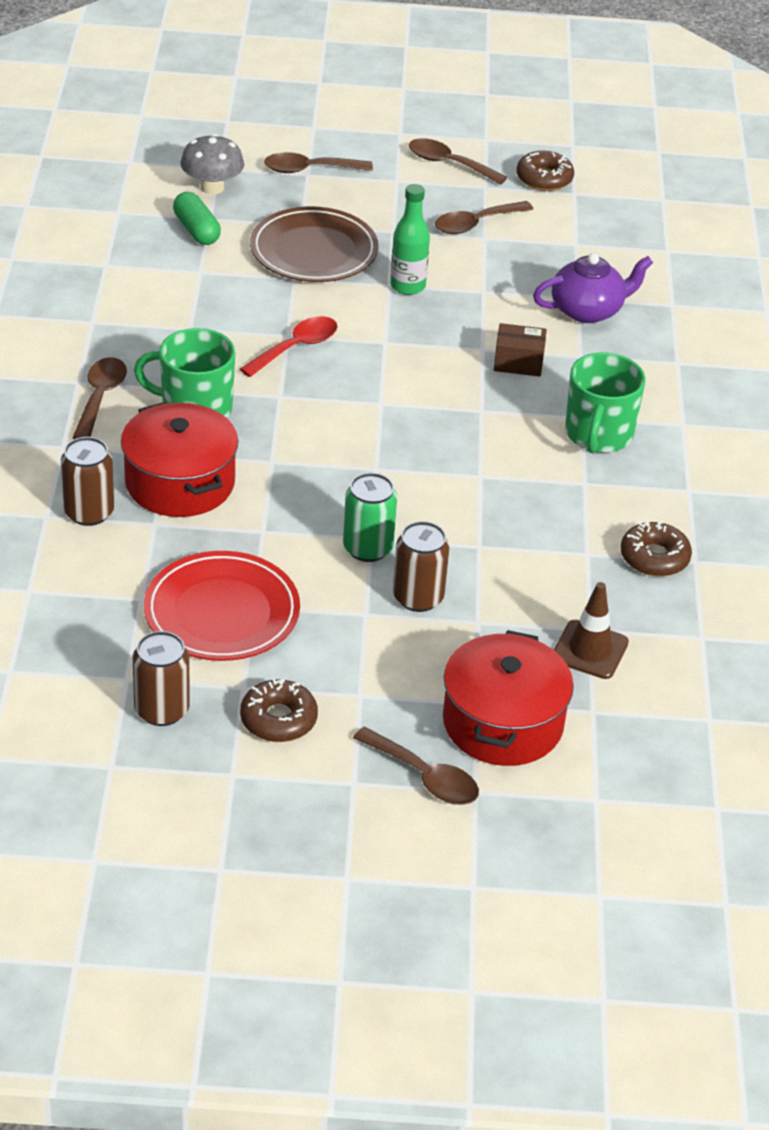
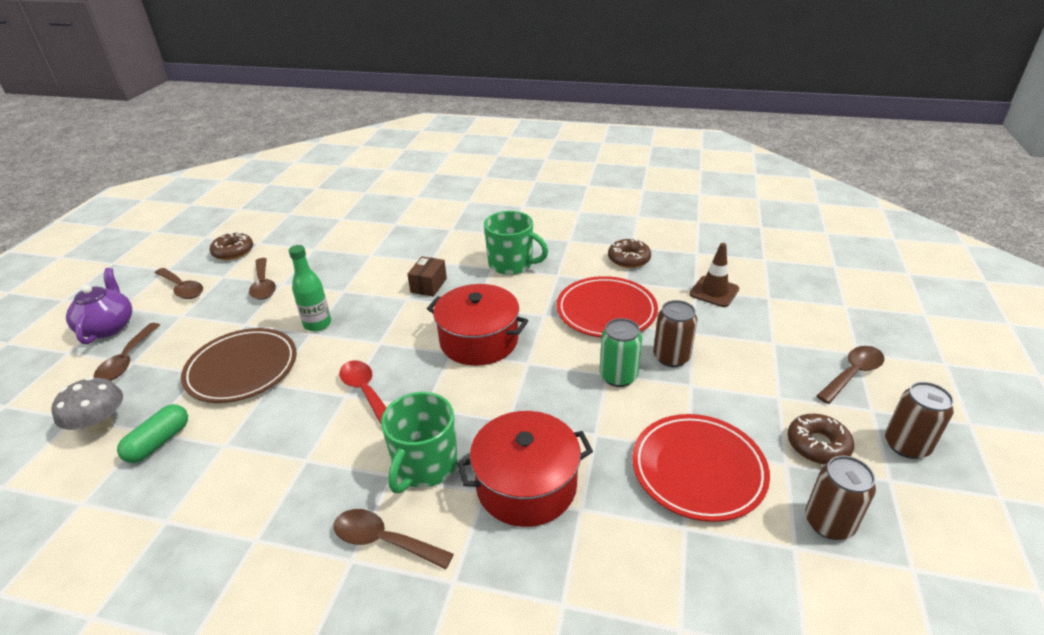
camera: 75 degrees left, 5 degrees down
brown can [61,437,114,526] -> brown can moved to [885,382,954,459]
green capsule [173,192,221,245] -> green capsule turned 45 degrees counterclockwise [117,404,188,463]
brown spoon [409,138,507,185] -> brown spoon turned 90 degrees counterclockwise [155,268,203,299]
red pot [443,630,574,766] -> red pot moved to [427,284,528,366]
purple teapot [533,253,653,323] -> purple teapot moved to [66,268,132,344]
none -> red plate [557,276,658,338]

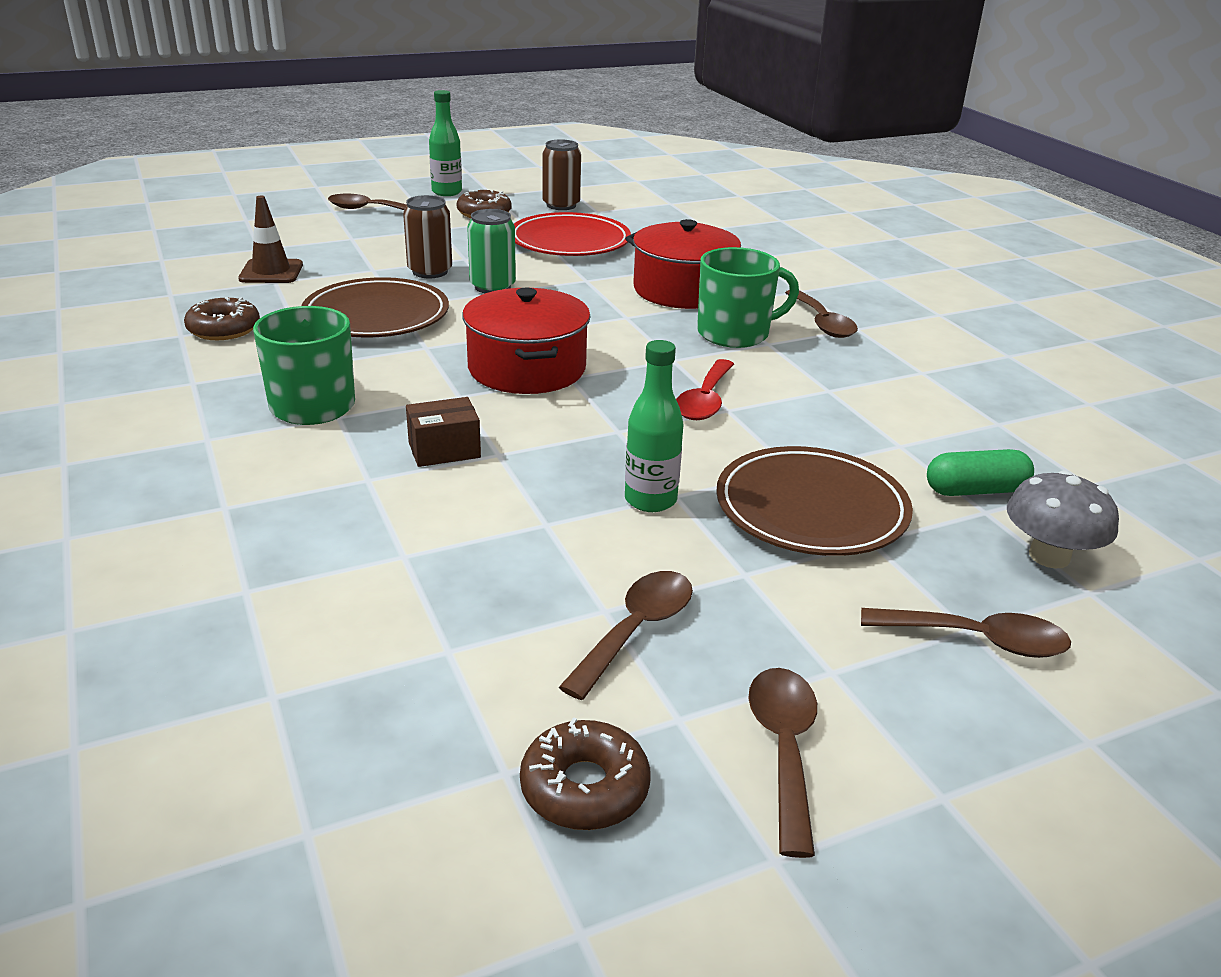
camera: 130 degrees left, 5 degrees down
purple teapot [66,268,132,344] -> none
brown spoon [94,323,160,381] -> brown spoon turned 45 degrees clockwise [861,608,1071,658]
red plate [557,276,658,338] -> brown plate [302,277,449,338]
brown can [885,382,954,459] -> green bottle [429,90,462,196]

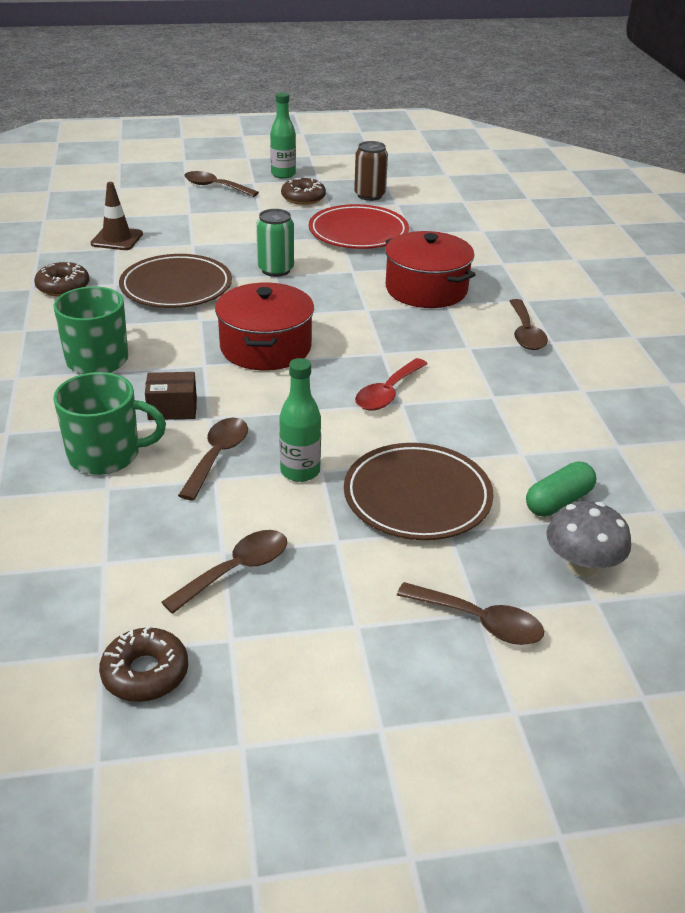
camera: 15 degrees right, 5 degrees up
brown can [403,195,452,278] -> none
green mug [697,247,799,348] -> green mug moved to [53,372,166,475]
brown spoon [748,668,817,858] -> brown spoon moved to [178,418,248,501]
green capsule [927,449,1034,496] -> green capsule turned 45 degrees counterclockwise [526,461,596,517]

